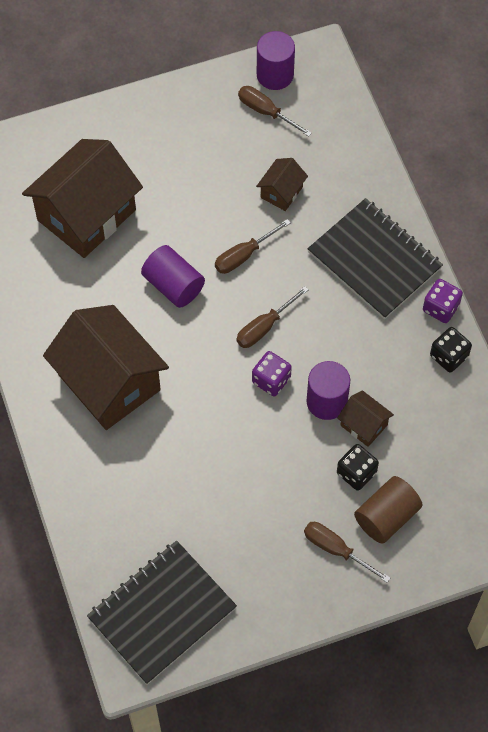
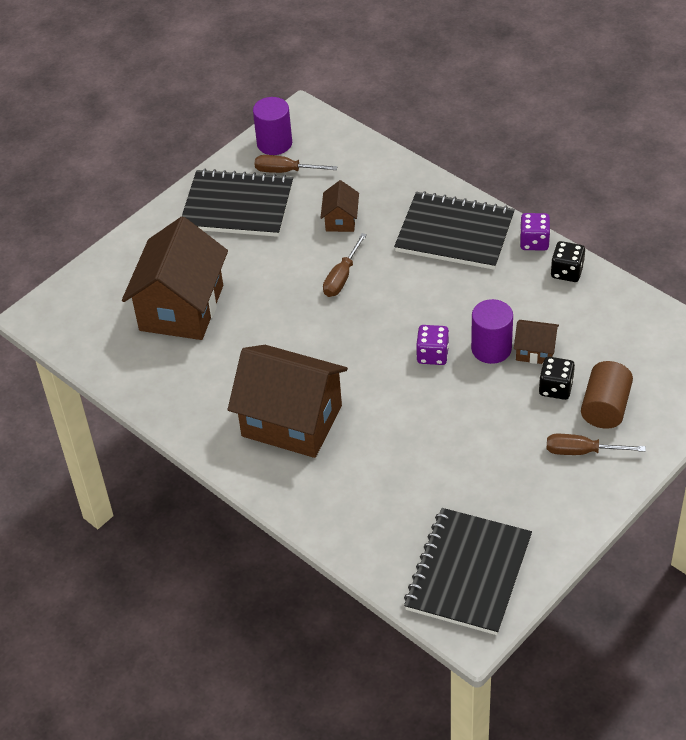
camera: 25 degrees left, 15 degrees down
purple cylinder [141,245,205,308] -> none
brown screwdriver [236,286,309,348] -> none
none -> black notebook [182,169,293,237]

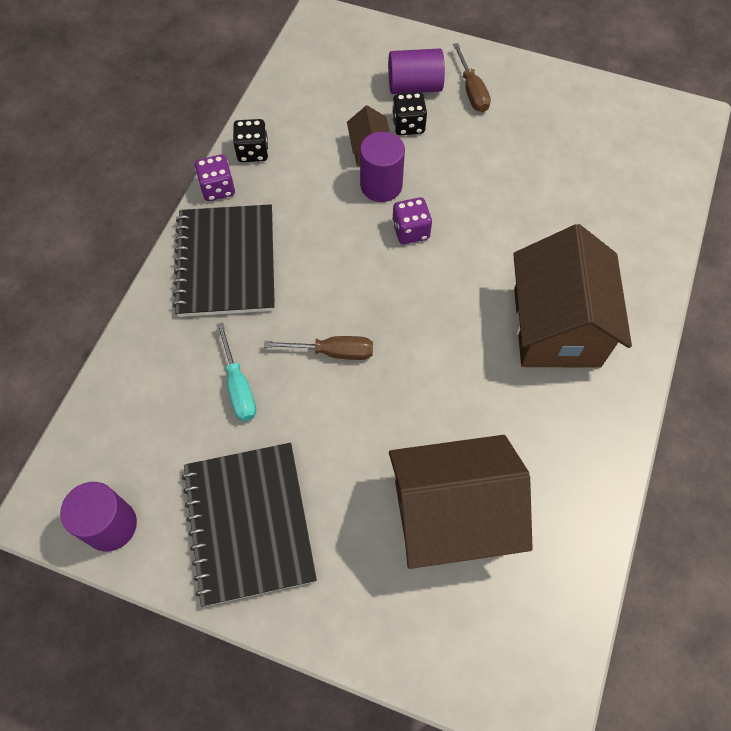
camera: 115 degrees left, 15 degrees up
brown screwdriver [255,155,337,173] -> none
brown house [321,180,359,232] -> turquoise screwdriver [216,322,256,421]
black notebook [404,508,532,635] -> none
brown cylinder [581,361,633,429] -> purple cylinder [388,48,445,94]

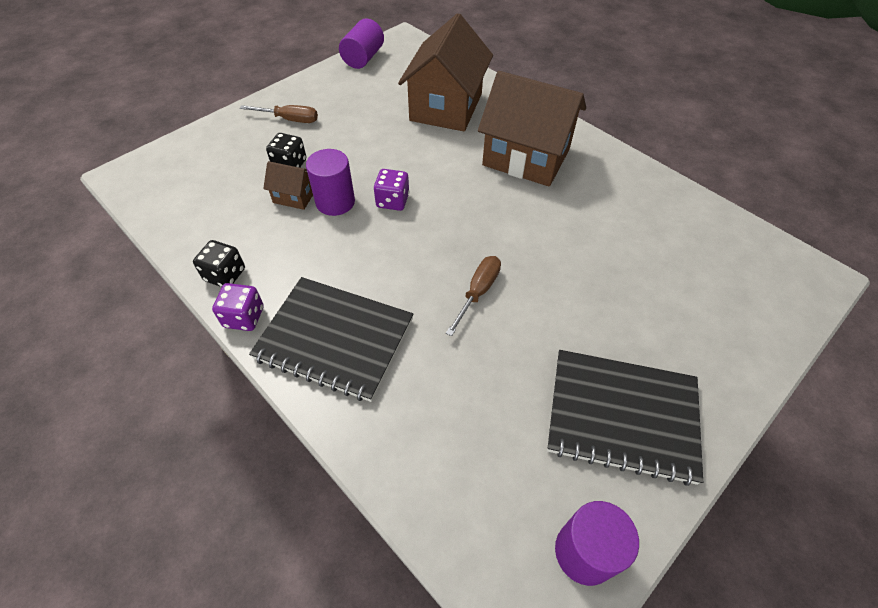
camera: 65 degrees left, 10 degrees down
turquoise screwdriver [216,322,256,421] -> none
purple cylinder [388,48,445,94] -> purple cylinder moved to [339,19,384,69]
brown house [389,435,533,569] -> brown house moved to [398,13,493,131]

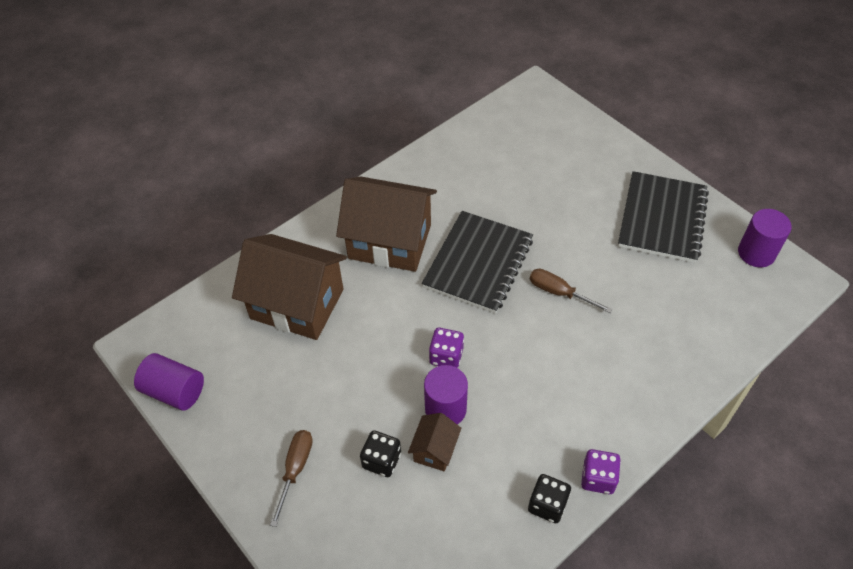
camera: 85 degrees left, 0 degrees up
black notebook [249,277,414,402] -> black notebook moved to [422,211,533,313]
brown house [478,71,586,187] -> brown house turned 75 degrees clockwise [336,177,437,272]

